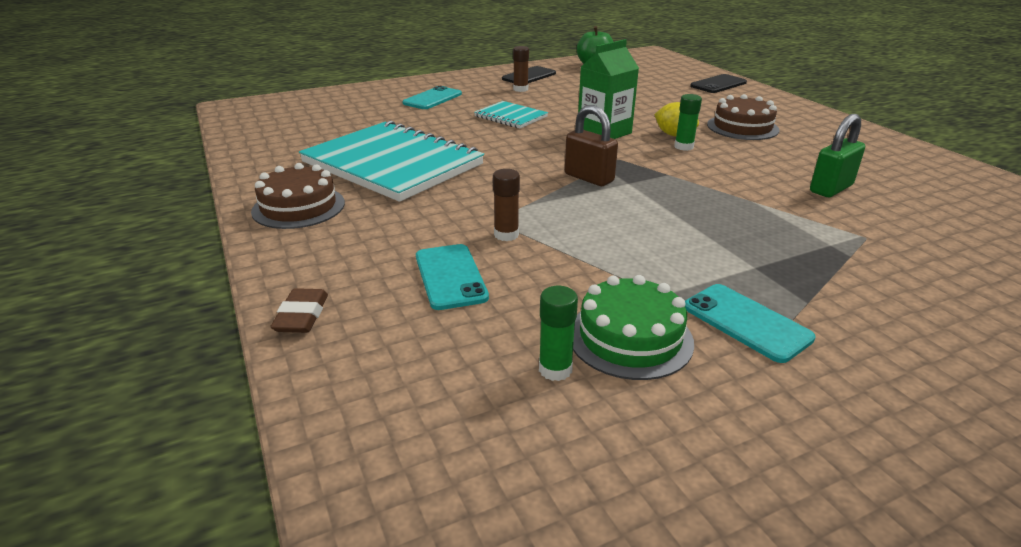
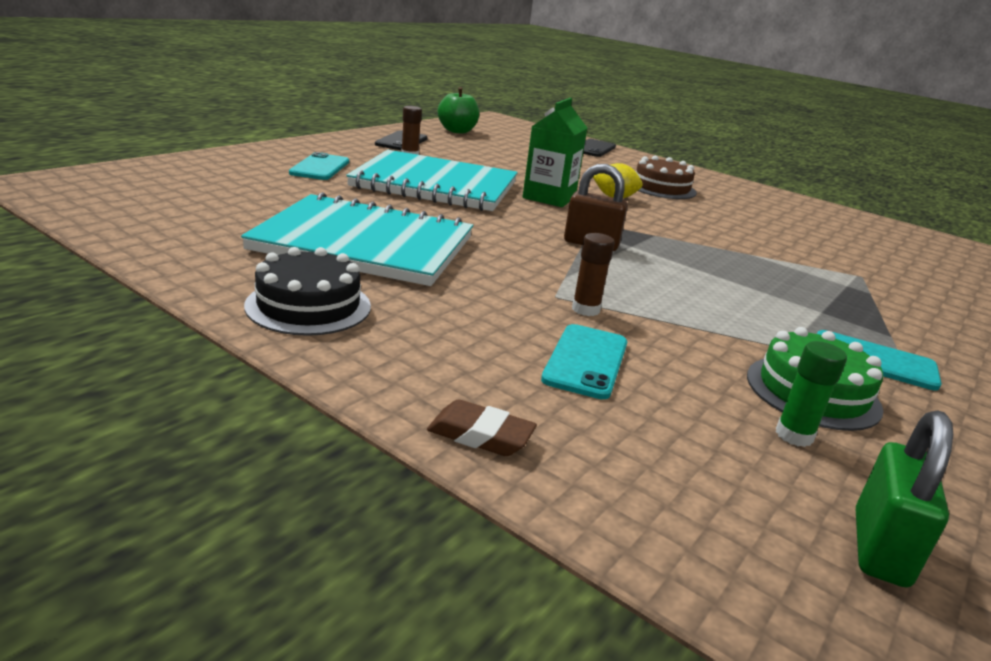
camera: 30 degrees left, 5 degrees down
brown cake [251,163,345,229] -> black cake [244,247,371,336]
brown eraser [270,288,328,333] -> brown eraser turned 45 degrees counterclockwise [427,399,537,456]
turquoise phone [416,244,489,310] -> turquoise phone turned 60 degrees clockwise [541,324,627,399]
turquoise notebook [474,101,548,128] -> turquoise notebook [346,150,518,211], size x2.10
green glue stick [674,94,702,151] -> none
green padlock [810,114,865,197] -> green padlock moved to [856,410,953,588]

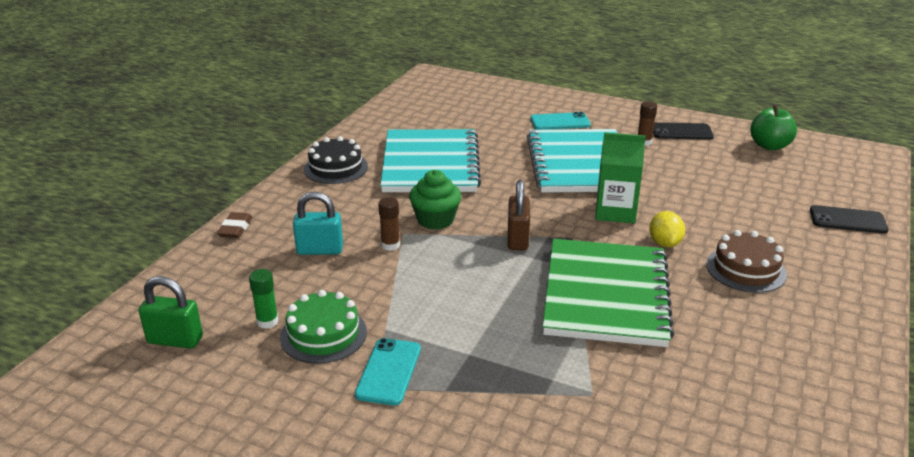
camera: 80 degrees right, 5 degrees up
turquoise phone [541,324,627,399] -> turquoise padlock [293,192,343,255]
none -> green cupcake [409,170,461,230]
none -> green notebook [542,239,674,347]

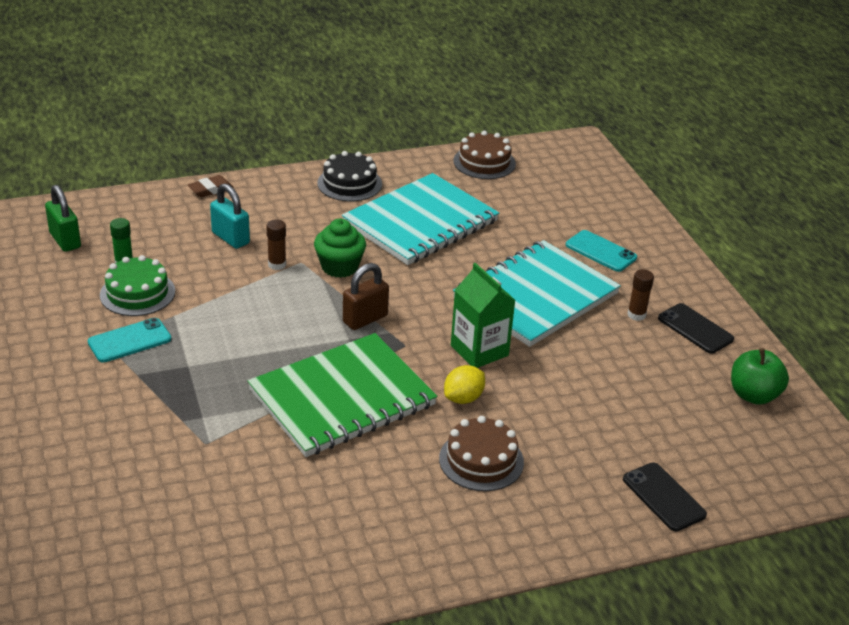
camera: 45 degrees right, 5 degrees up
none -> brown cake [453,131,516,179]

